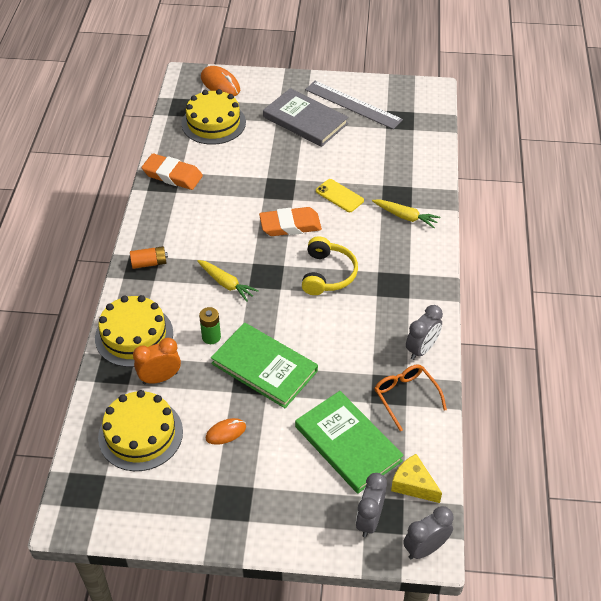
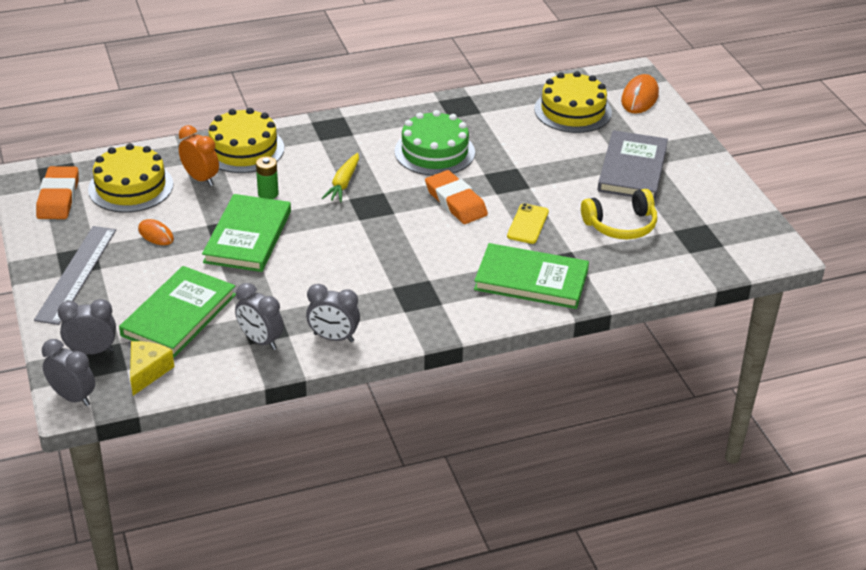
camera: 65 degrees right, 10 degrees down
orange battery [130,246,168,269] -> none
orange eraser [141,153,203,190] -> orange eraser moved to [36,166,78,219]
yellow headphones [302,236,358,295] -> yellow headphones moved to [581,189,657,239]
grey ruler [305,81,403,129] -> grey ruler moved to [34,226,116,325]
yellow carrot [372,199,440,228] -> green book [474,243,589,309]
orange glasses [374,364,447,431] -> grey clock [235,283,284,350]
none -> green cake [395,110,475,176]

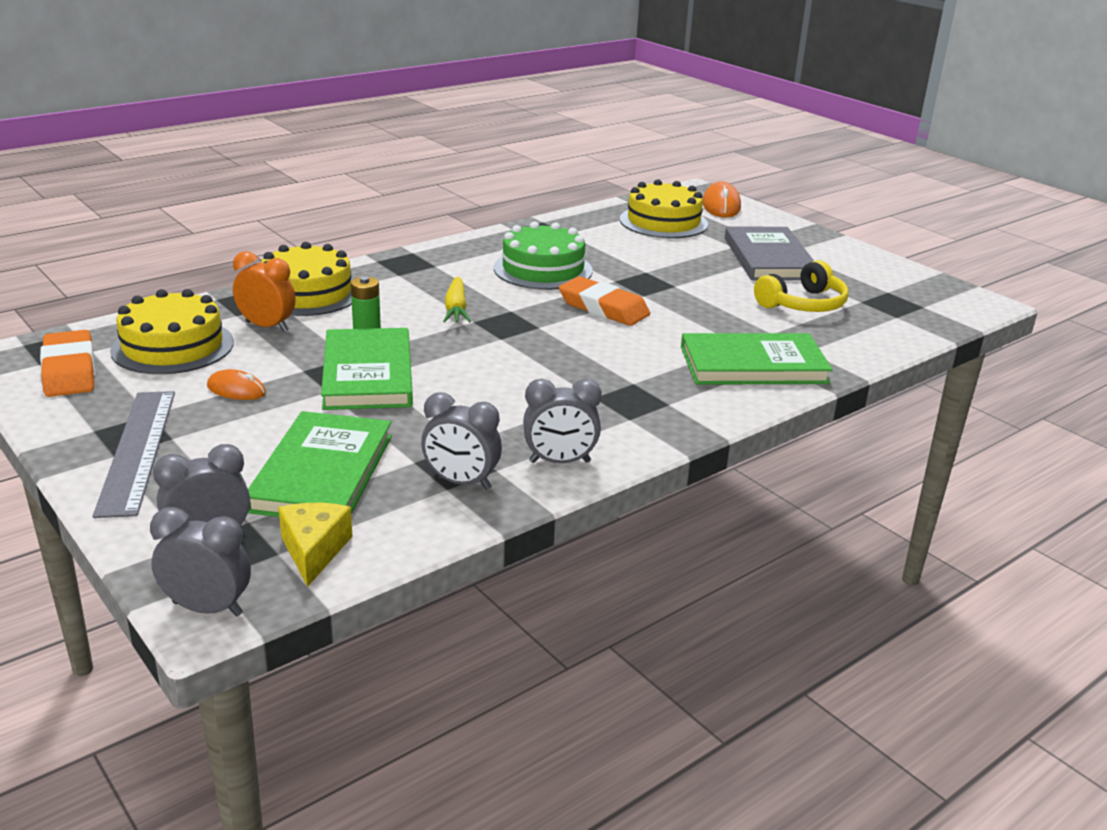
camera: 20 degrees left, 10 degrees down
yellow phone [507,203,549,244] -> none

